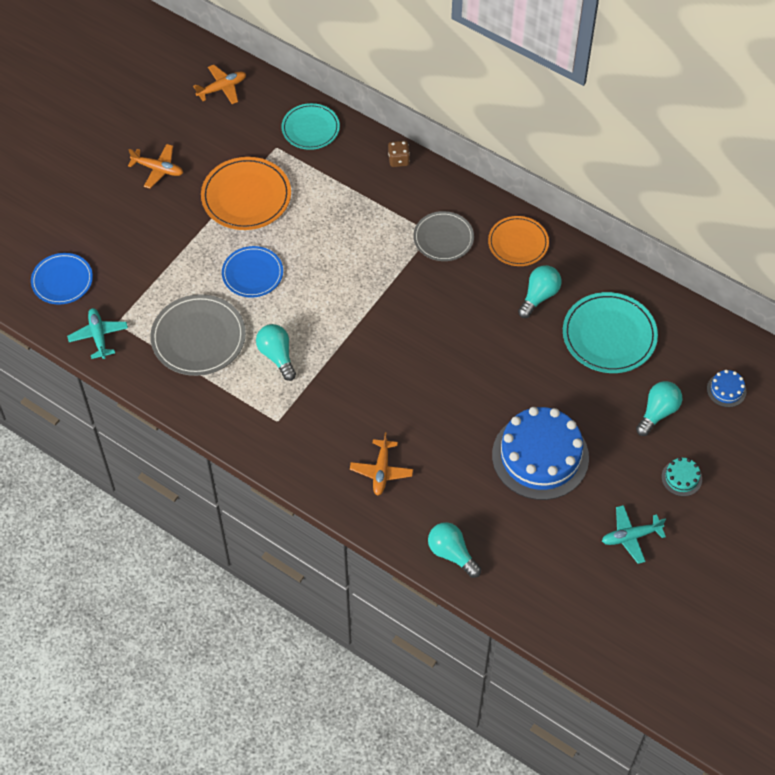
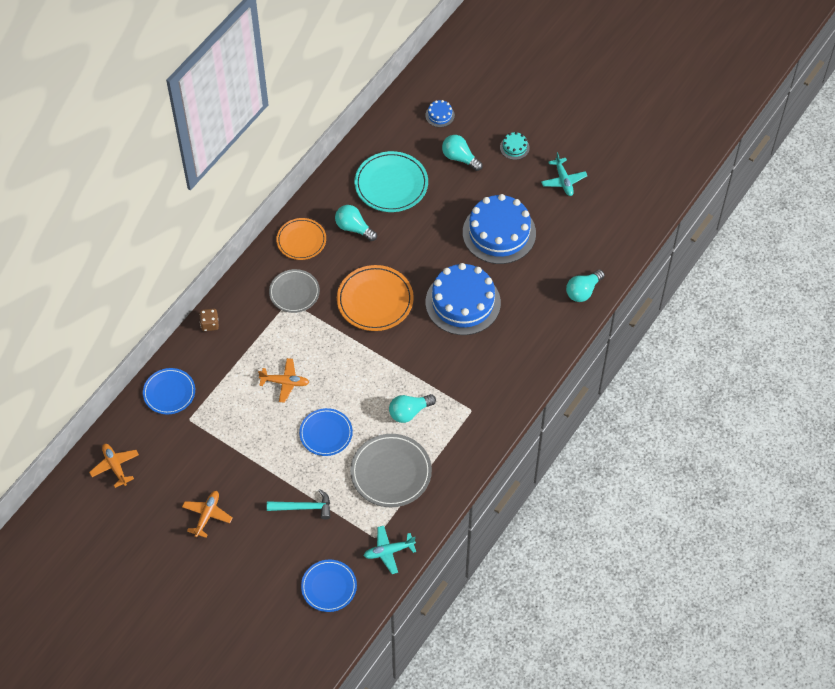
camera: 90 degrees left, 0 degrees up
orange plate [201,157,291,230] -> orange plate moved to [337,265,414,331]
turquoise plate [282,103,340,150] -> blue plate [143,368,195,415]
orange plane [350,432,413,496] -> orange plane moved to [258,358,310,403]
none -> turquoise hammer [267,489,330,519]
none -> blue cake [426,263,501,335]

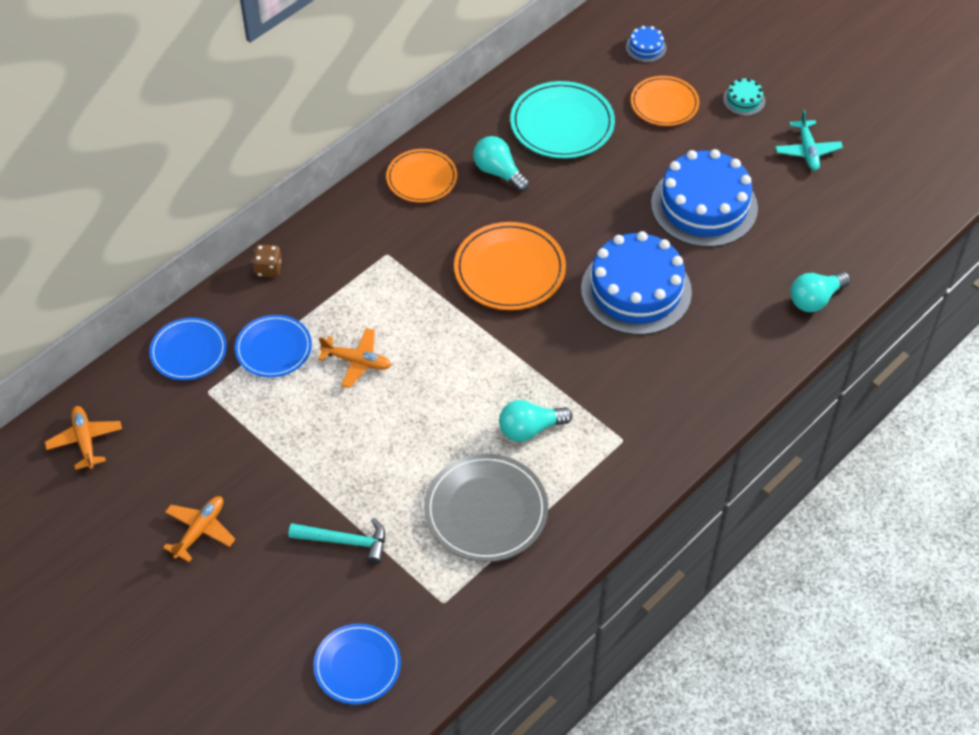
camera: 10 degrees right, 5 degrees down
grey plate [269,269,320,313] -> none
blue plate [299,408,353,456] -> blue plate moved to [235,315,312,377]
turquoise plane [364,526,416,574] -> none
turquoise light bulb [442,135,483,171] -> orange plate [631,76,699,126]

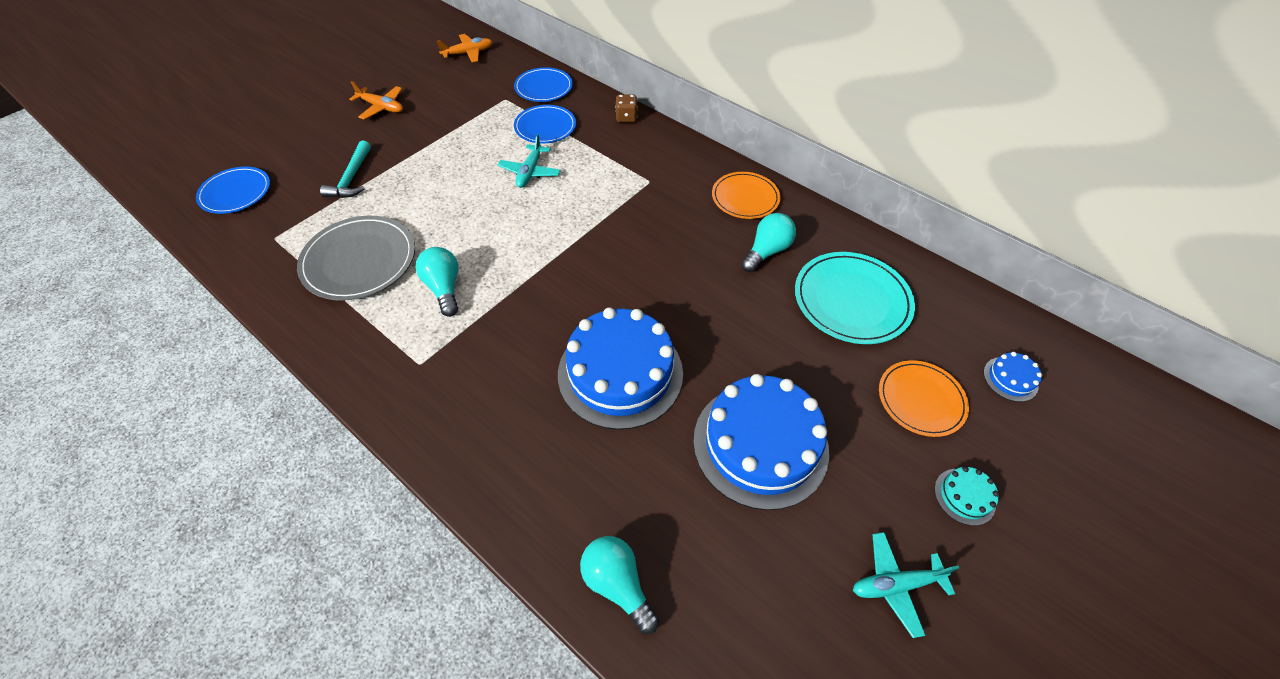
camera: 85 degrees right, 0 degrees up
orange plane [318,328,391,388] -> turquoise plane [498,134,561,188]
orange plate [454,222,566,310] -> none

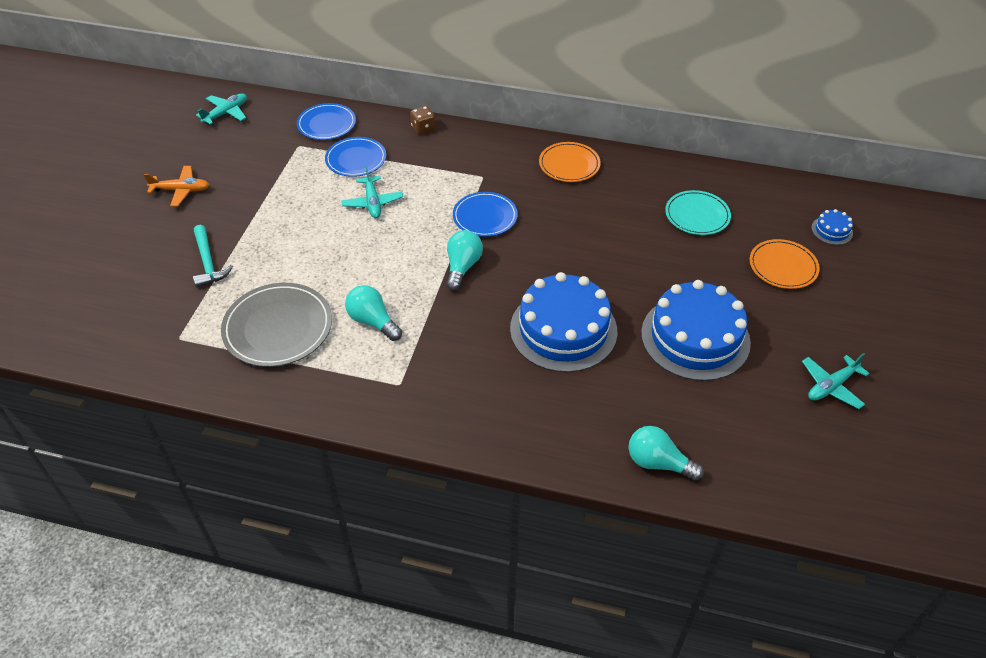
camera: 25 degrees left, 5 degrees down
blue plate [196,167,270,214] -> blue plate moved to [453,192,518,237]
orange plane [437,34,493,62] -> turquoise plane [196,93,247,125]
turquoise light bulb [741,213,796,272] -> turquoise light bulb moved to [446,230,483,291]
turquoise plate [795,252,915,344] -> turquoise plate [665,190,731,235], size x0.66
turquoise cake [934,466,999,526] -> none

